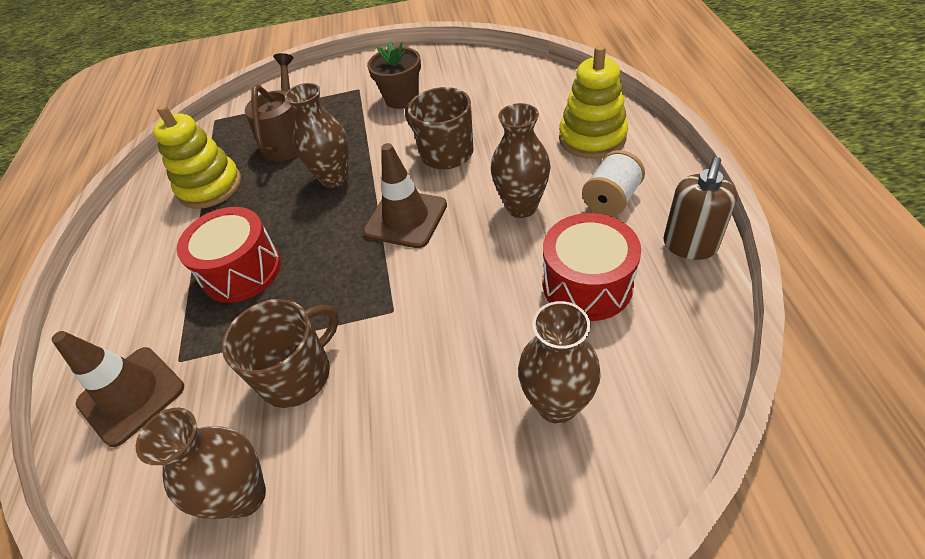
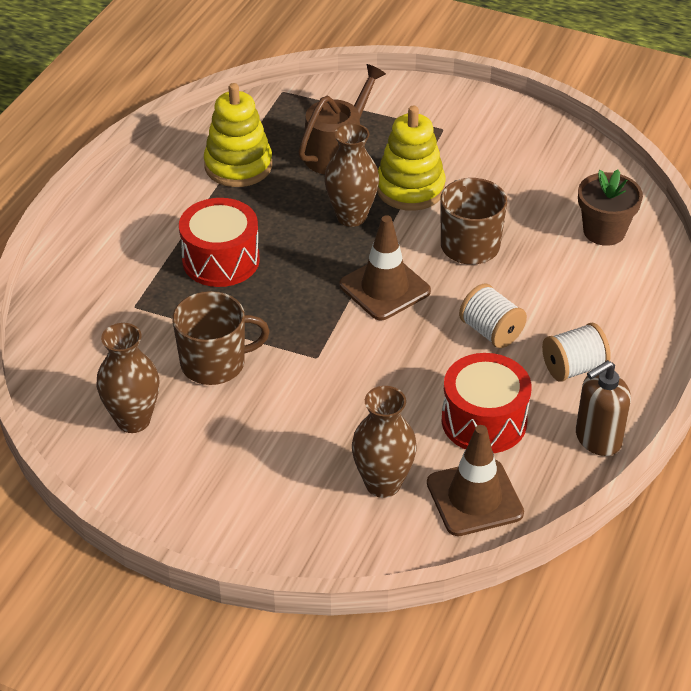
camera: 25 degrees right, 5 degrees down
brown traffic cone [51,331,184,447] -> brown traffic cone moved to [427,425,524,536]
brown flower pot [367,42,421,109] -> brown flower pot moved to [578,169,643,246]
brown vase [491,103,551,218] -> white spool [459,284,527,348]
yellow stacking toy [559,45,628,159] -> yellow stacking toy moved to [377,106,446,211]

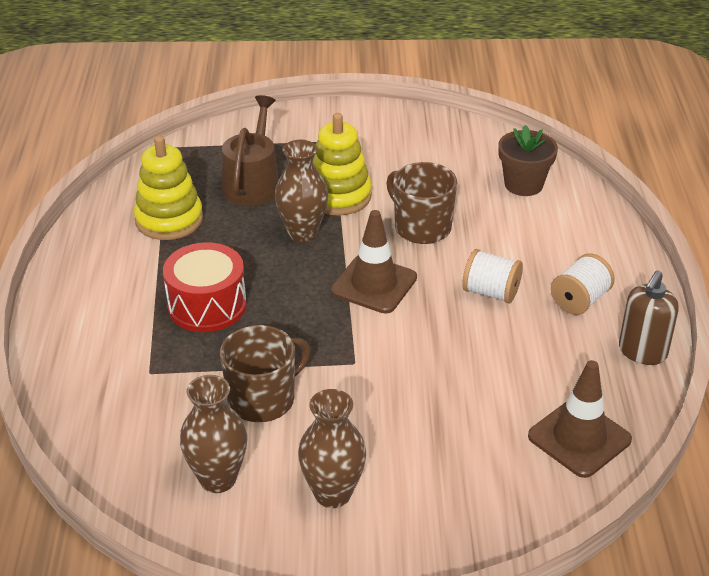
camera: 25 degrees left, 5 degrees down
brown vase [352,386,417,498] -> brown vase moved to [298,389,366,508]
red drum [441,353,532,453] -> none

